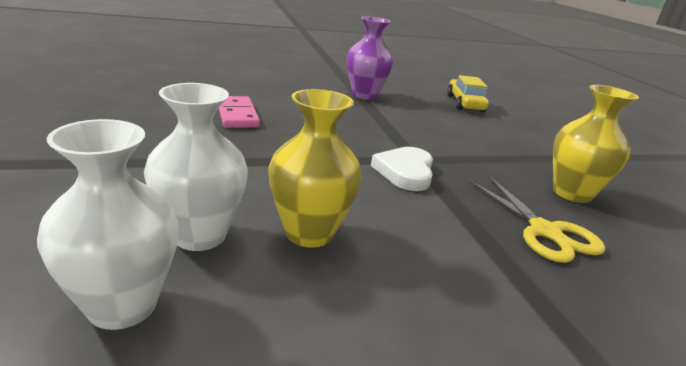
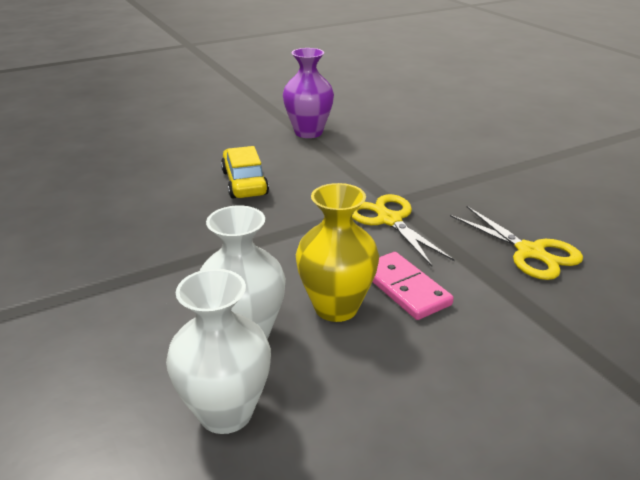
camera: 10 degrees left, 5 degrees up
pink domino [219,96,260,128] -> pink domino moved to [373,252,454,320]
white heart [371,147,433,191] -> yellow scissors [352,194,455,266]
yellow car [447,75,488,112] -> yellow car moved to [221,146,269,199]
yellow vase [553,85,639,203] -> none

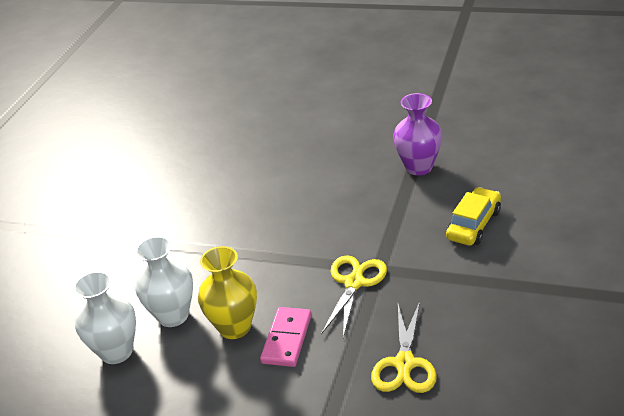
camera: 50 degrees right, 5 degrees up
yellow car [221,146,269,199] -> yellow car moved to [446,187,501,246]

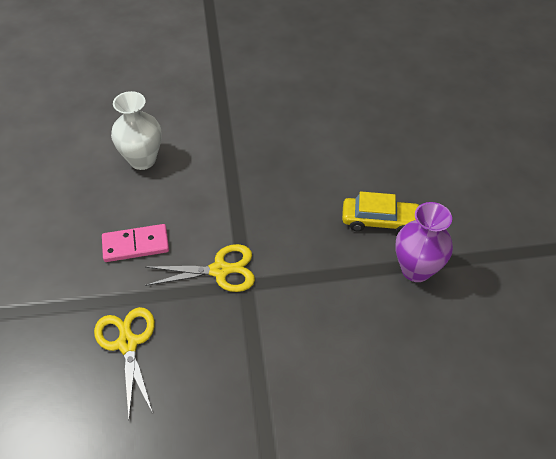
camera: 60 degrees right, 15 degrees up
white vase [73,271,136,364] -> none
yellow vase [198,246,257,339] -> none
yellow scissors [371,302,437,393] -> yellow scissors turned 90 degrees clockwise [94,307,155,418]
yellow car [446,187,501,246] -> yellow car moved to [342,191,419,233]

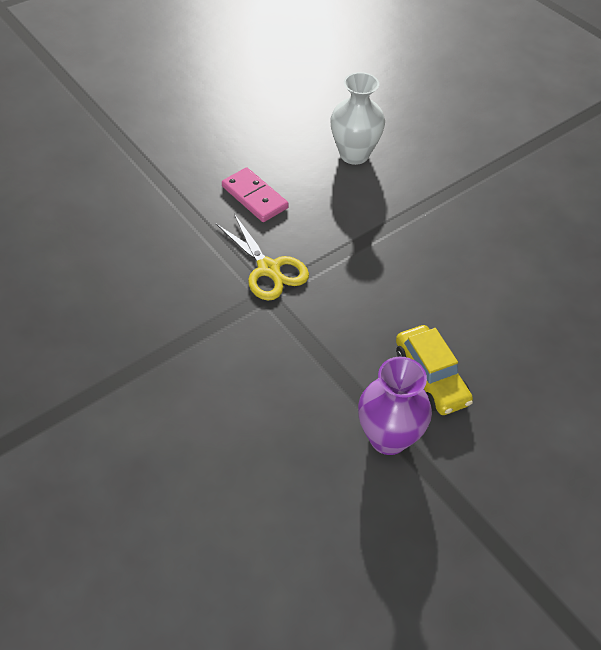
camera: 60 degrees right, 0 degrees up
yellow scissors [94,307,155,418] -> none

